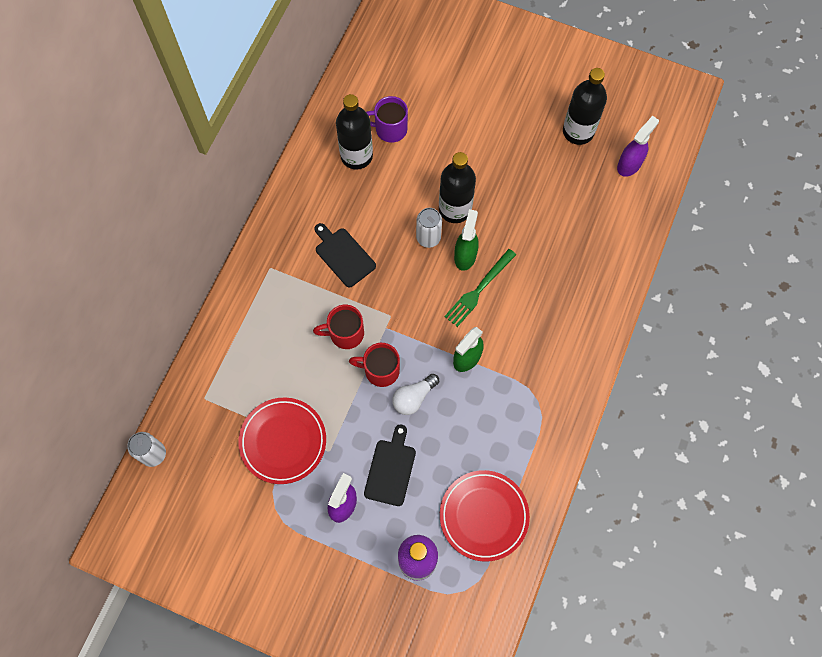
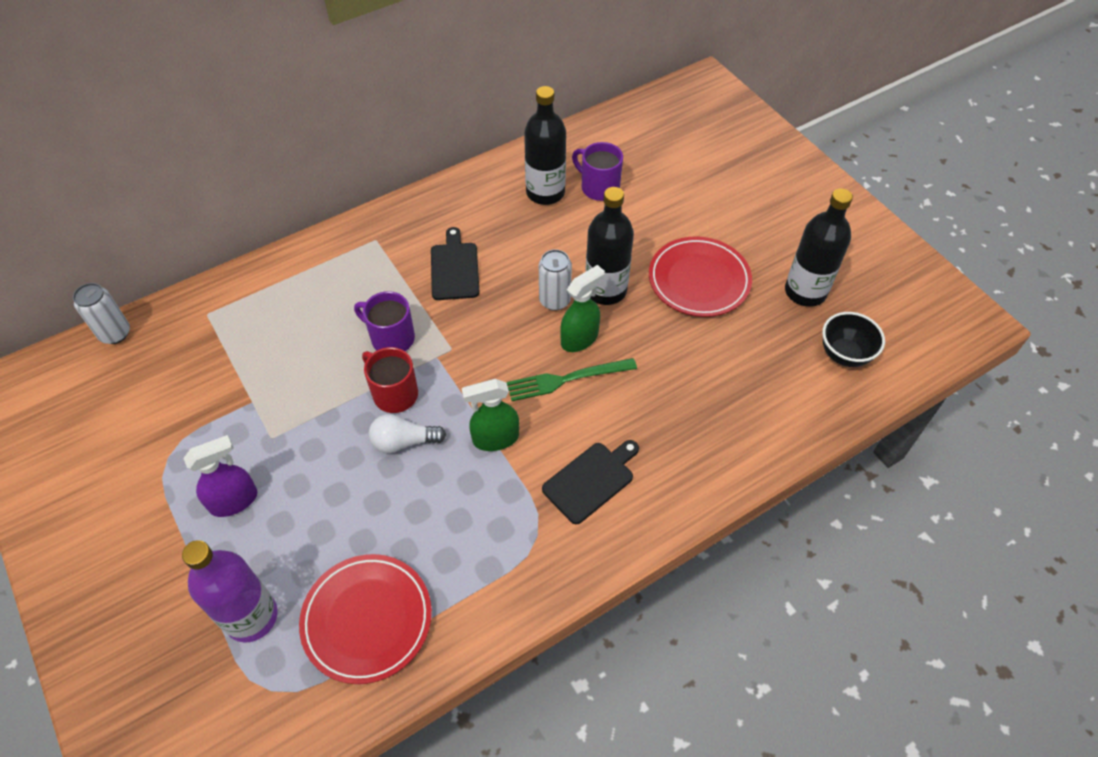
camera: 35 degrees right, 15 degrees down
red plate [238,397,326,484] -> red plate moved to [649,236,752,317]
red mug [313,305,364,349] -> purple mug [354,291,415,351]
black cutting board [364,425,416,506] -> black cutting board moved to [542,440,639,524]
purple spray bottle [617,116,659,177] -> black bowl [822,312,885,367]

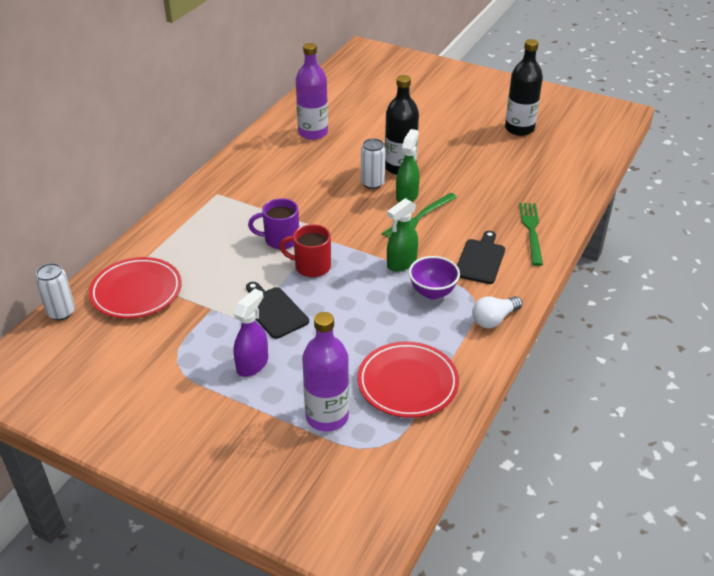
camera: 30 degrees left, 15 degrees down
white light bulb [369,414,446,454] -> white light bulb moved to [472,296,523,328]
black cutting board [431,227,480,300] -> black cutting board moved to [246,282,309,339]
black bottle [524,86,566,205] -> purple bottle [296,43,328,140]
purple mug [572,142,623,201] -> none
red plate [649,236,752,317] -> red plate moved to [89,257,182,319]
black bowl [822,312,885,367] -> none
none -> purple bowl [409,256,460,299]
none -> green fork [519,203,543,266]

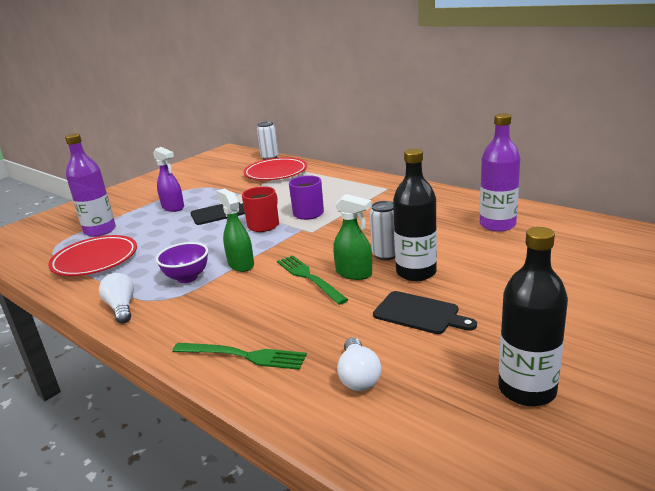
camera: 105 degrees right, 15 degrees down
black cutting board [457,231,505,284] -> black cutting board moved to [373,291,477,334]
none -> white light bulb [337,337,381,391]

